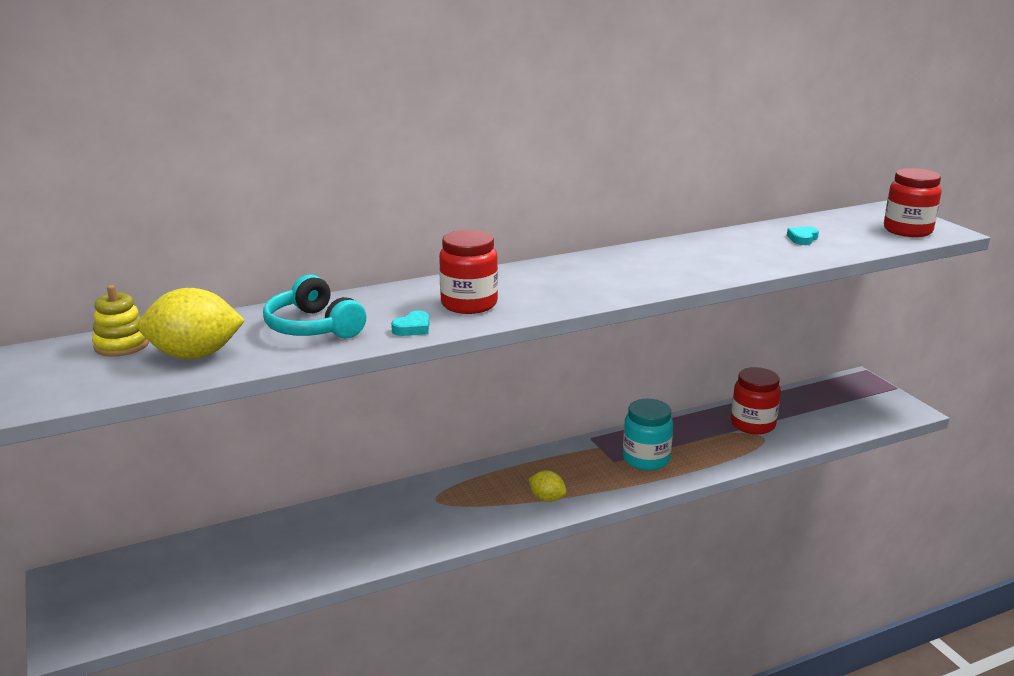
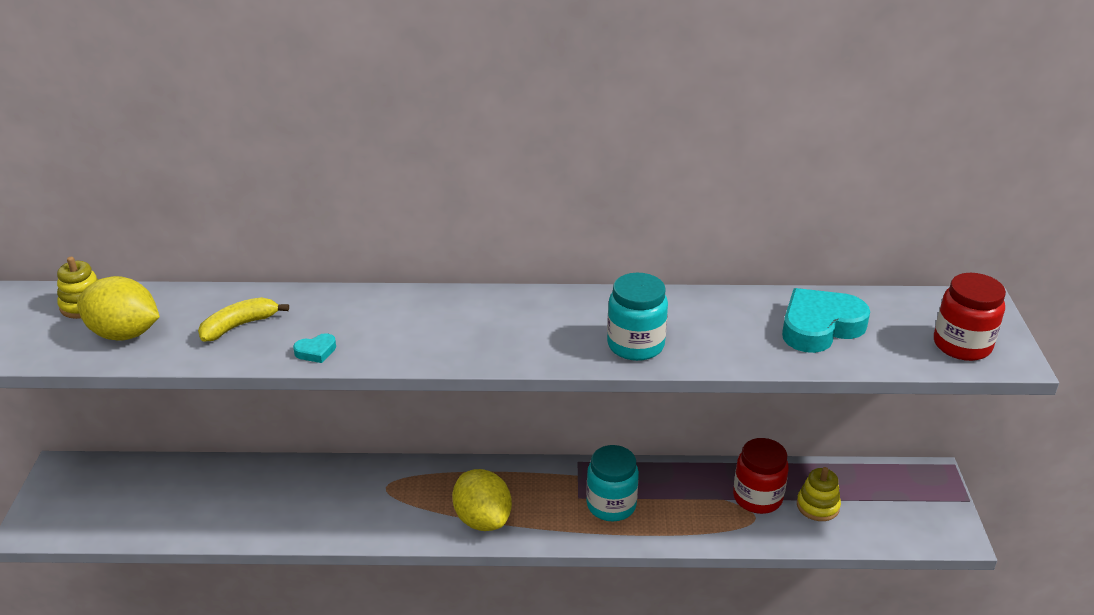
camera: 25 degrees right, 10 degrees up
turquoise headphones [263,274,366,338] -> yellow banana [198,297,289,342]
red jar [439,230,498,314] -> none
yellow lemon [529,470,567,502] -> yellow lemon [452,469,512,531], size x1.84
turquoise heart [787,227,819,245] -> turquoise heart [782,288,870,353], size x2.28
none -> turquoise jar [607,273,668,361]
none -> yellow stacking toy [797,467,841,521]

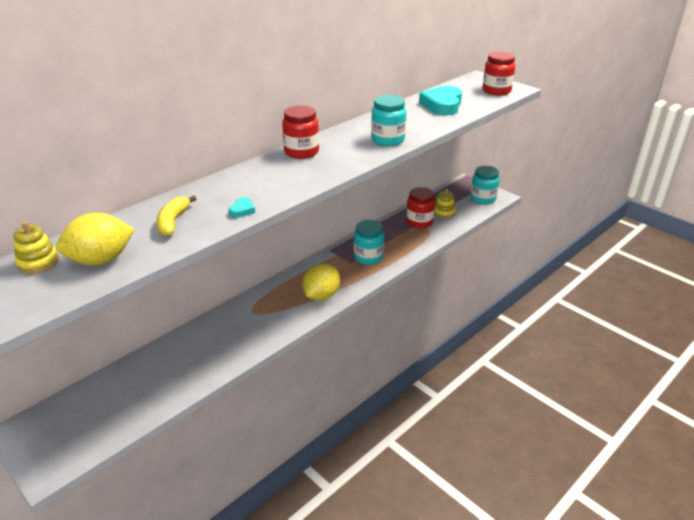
camera: 45 degrees left, 0 degrees up
yellow lemon [452,469,512,531] -> yellow lemon turned 75 degrees counterclockwise [302,263,340,301]
none -> red jar [282,105,319,159]
none -> turquoise jar [470,166,499,205]

